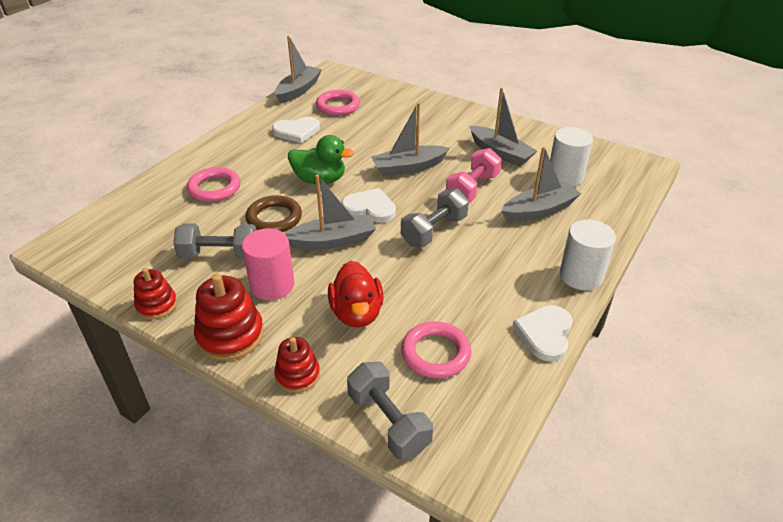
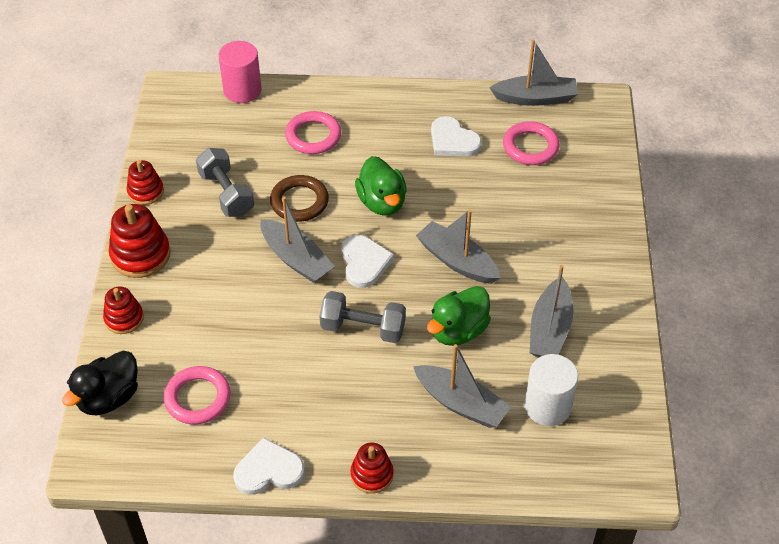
camera: 60 degrees right, 10 degrees up
pink cylinder [242,228,294,300] -> pink cylinder moved to [218,41,262,103]
red duck [328,261,384,327] -> none
grey dumbbell [347,362,433,460] -> black duck [62,351,138,415]
pink dumbbell [446,148,502,203] -> green duck [427,286,491,346]
white cylinder [560,220,616,290] -> red stacking toy [350,442,394,494]

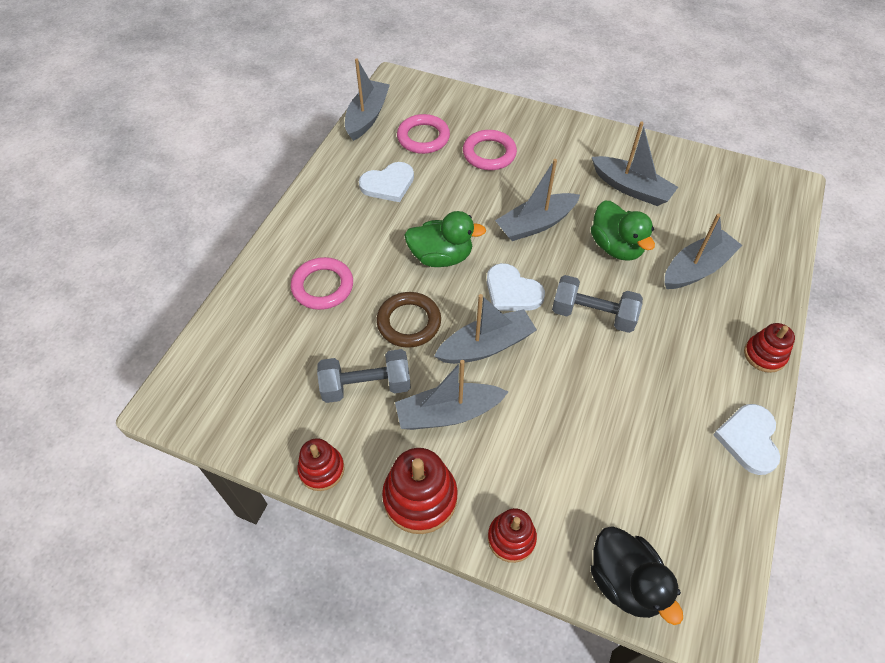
camera: 70 degrees left, 5 degrees up
pink ring [164,366,231,424] -> pink ring moved to [463,130,517,170]
pink cylinder [218,41,262,103] -> none
grey dumbbell [319,291,406,343] -> grey dumbbell turned 75 degrees clockwise [552,275,643,333]
white heart [341,235,394,288] -> white heart turned 150 degrees counterclockwise [487,263,545,311]
white cylinder [525,354,578,426] -> none
none -> grey boat [395,360,508,430]

